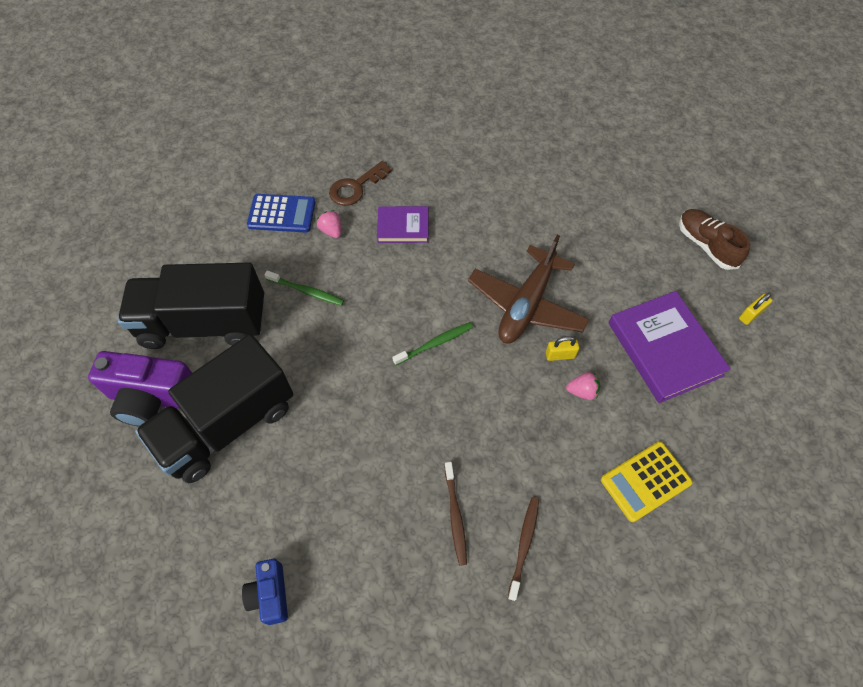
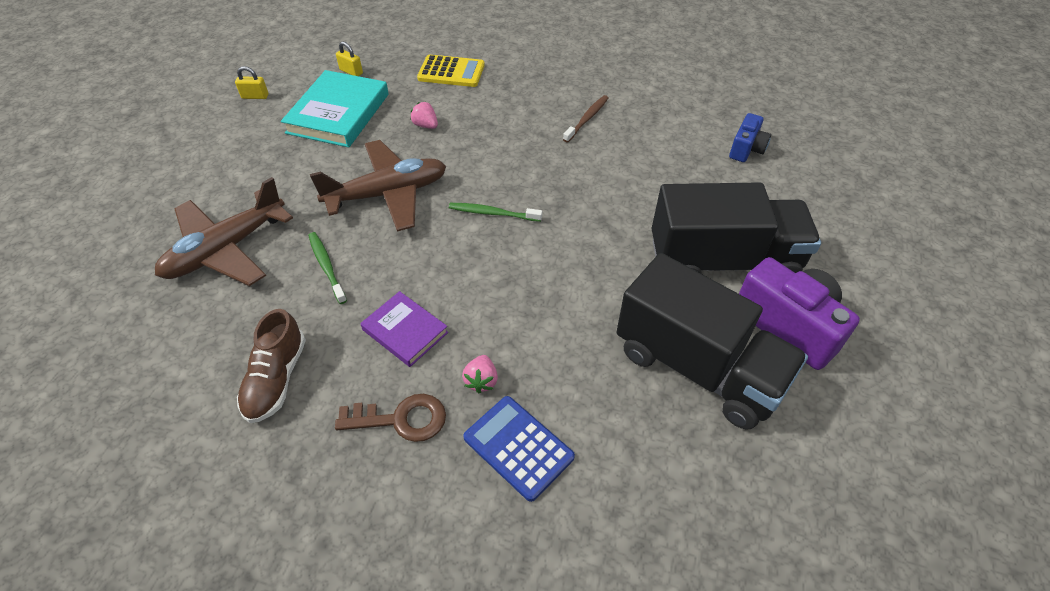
camera: 140 degrees left, 10 degrees down
green toothbrush [264,270,344,306] -> green toothbrush moved to [308,232,347,304]
brown toothbrush [508,497,539,601] -> none
yellow padlock [546,336,579,361] -> yellow padlock moved to [336,41,363,76]
purple book [609,291,731,403] -> turquoise book [281,70,389,147]
brown shoe [679,209,750,270] -> brown shoe moved to [237,309,306,423]
none -> brown plane [155,177,293,286]

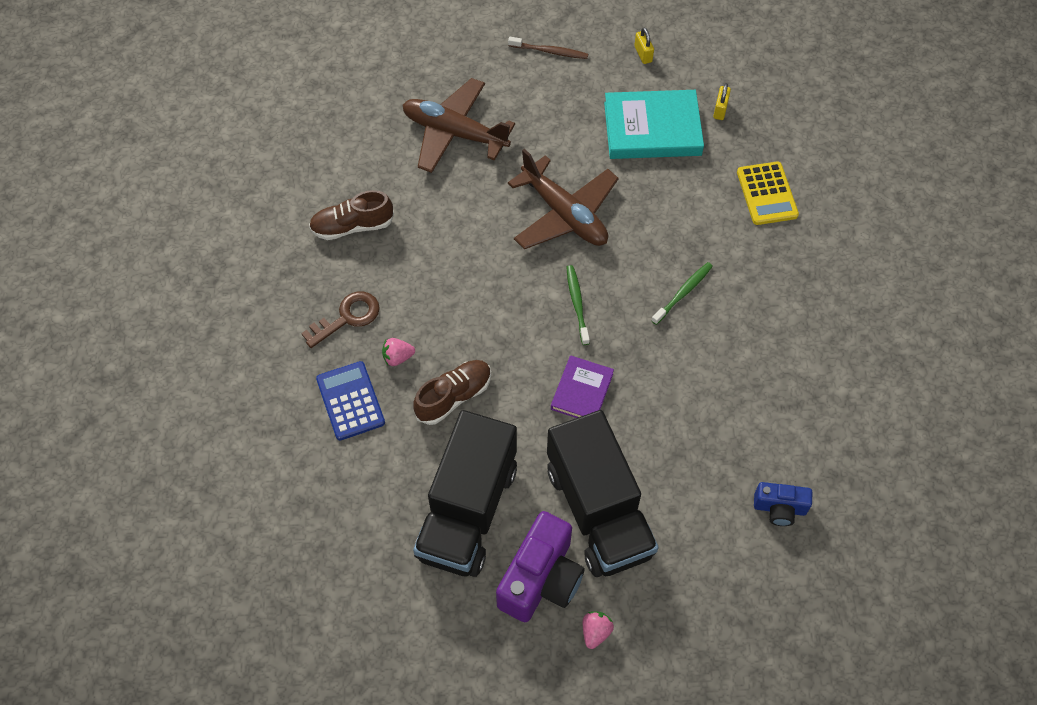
camera: 70 degrees right, 10 degrees up
green toothbrush [308,232,347,304] -> green toothbrush moved to [651,262,713,325]
brown key [335,394,446,442] -> brown key turned 105 degrees counterclockwise [301,291,380,348]
purple book [360,291,448,367] -> purple book moved to [551,355,614,418]
pink strawberry [410,102,438,129] -> pink strawberry moved to [583,611,614,649]
blue calculator [463,396,575,502] -> blue calculator turned 45 degrees counterclockwise [316,361,385,441]
brown toothbrush [563,95,608,143] -> brown toothbrush moved to [508,37,588,59]
none -> brown shoe [413,360,491,425]

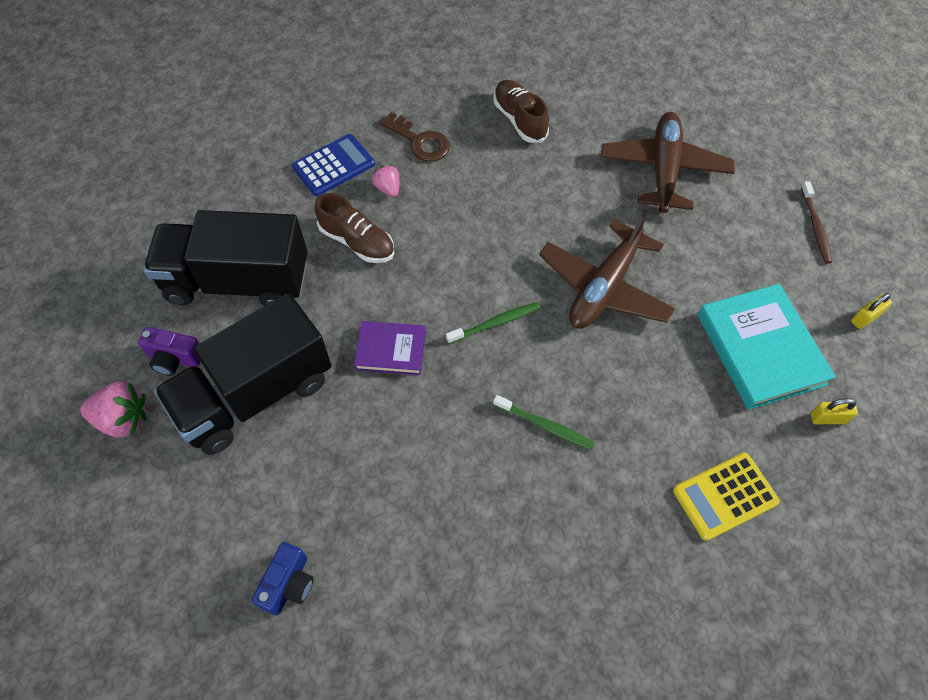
camera: 75 degrees right, 0 degrees up
purple camera [496,511,584,622] -> purple camera [138,327,201,376], size x0.56
pink strawberry [583,611,614,649] -> pink strawberry [80,382,146,437], size x1.67
blue camera [754,482,812,526] -> blue camera turned 150 degrees counterclockwise [251,542,314,616]

